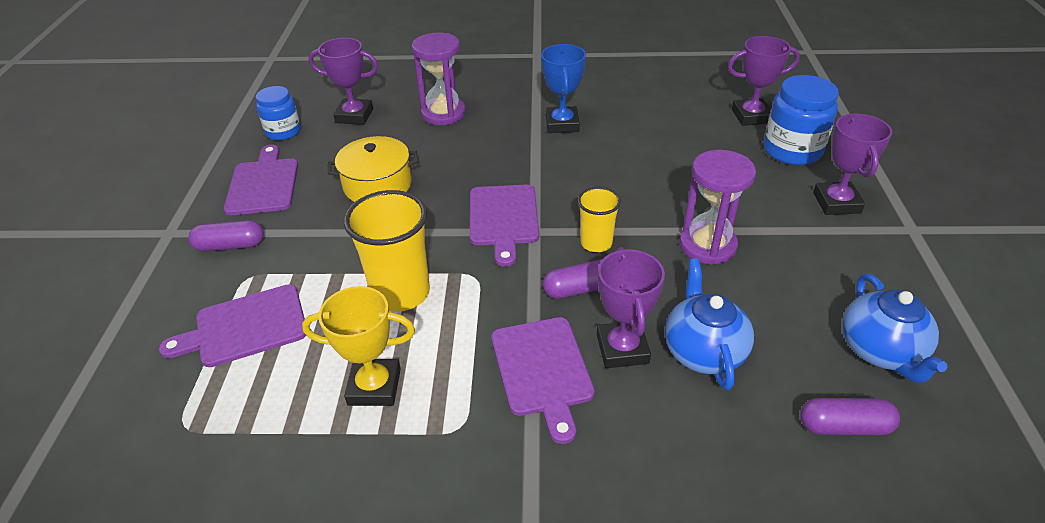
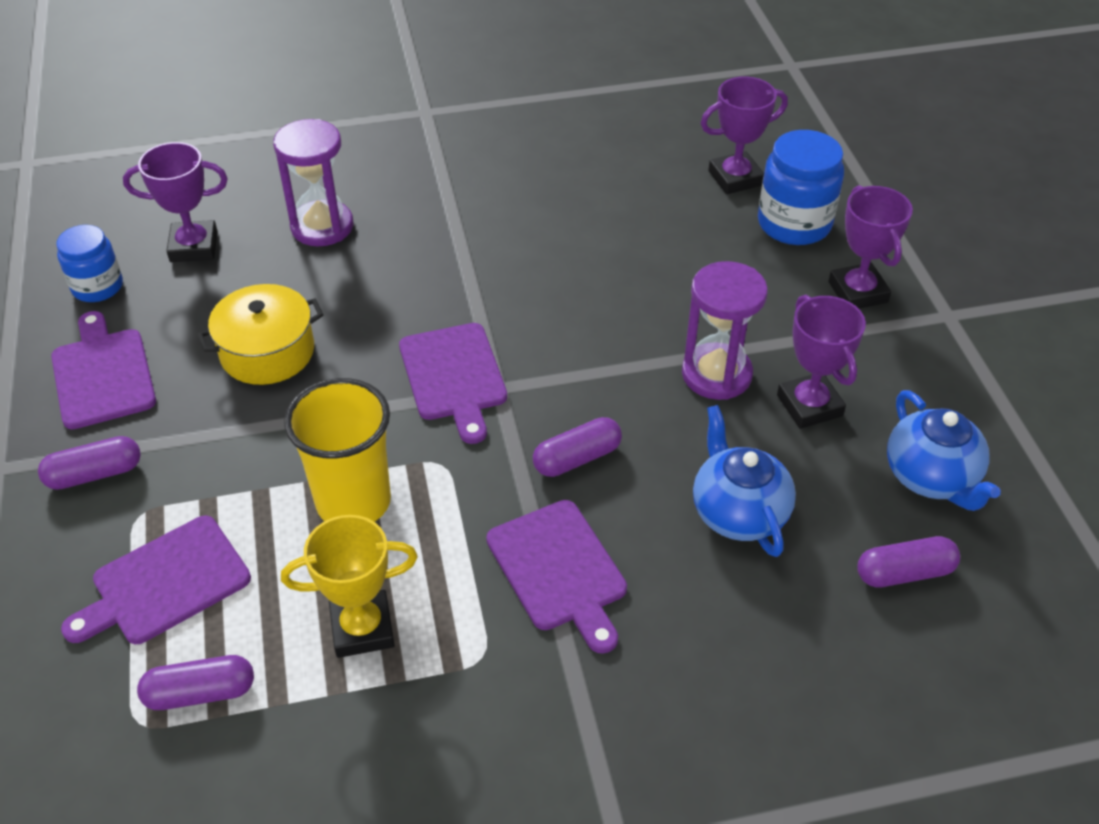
camera: 15 degrees left, 5 degrees up
blue trophy [541,44,586,133] -> none
yellow cup [577,187,621,252] -> none
purple trophy [597,247,665,368] -> purple trophy moved to [777,295,866,429]
none -> purple capsule [137,655,254,710]

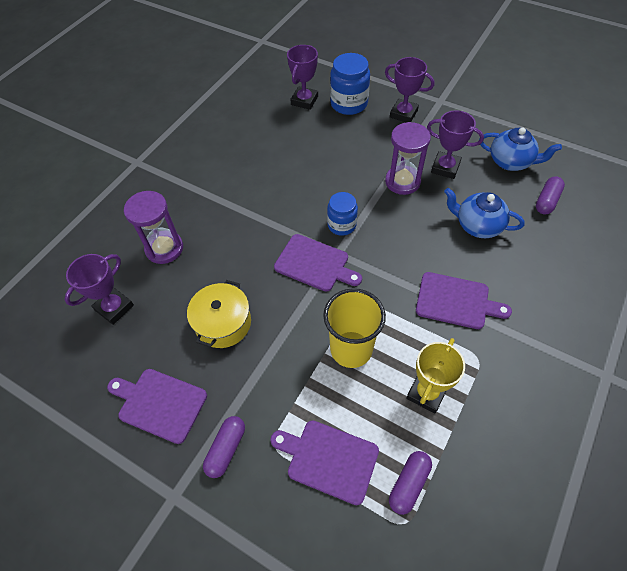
camera: 45 degrees left, 10 degrees up
blue jar [56,225,123,302] -> blue jar moved to [327,192,358,236]
purple cutting board [61,516,251,644] -> purple cutting board turned 105 degrees clockwise [270,420,379,505]
purple capsule [533,417,622,477] -> none

